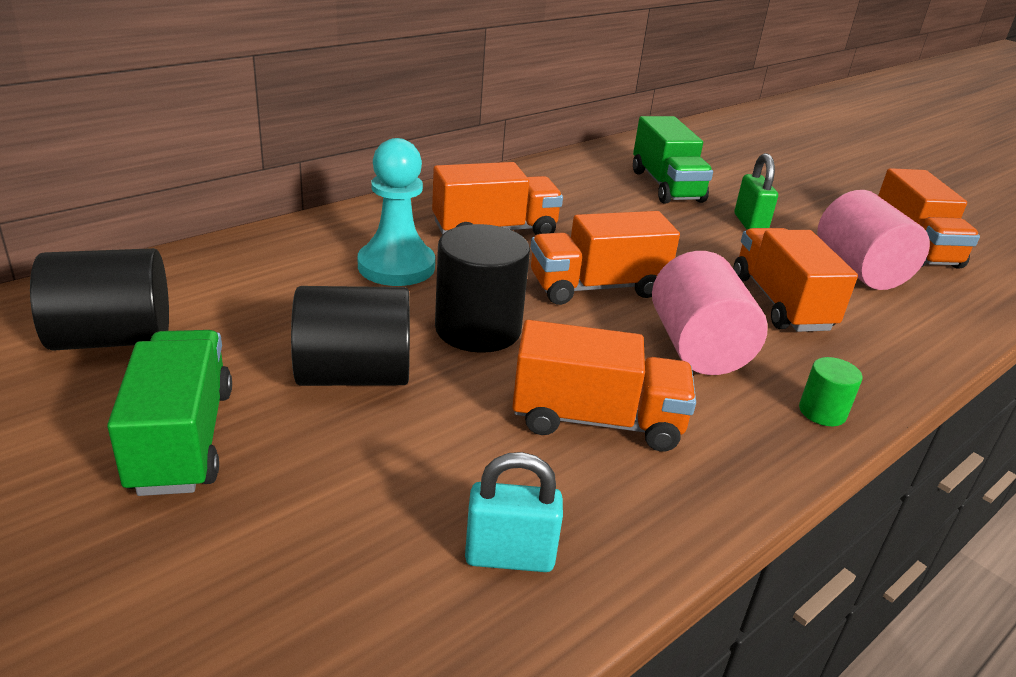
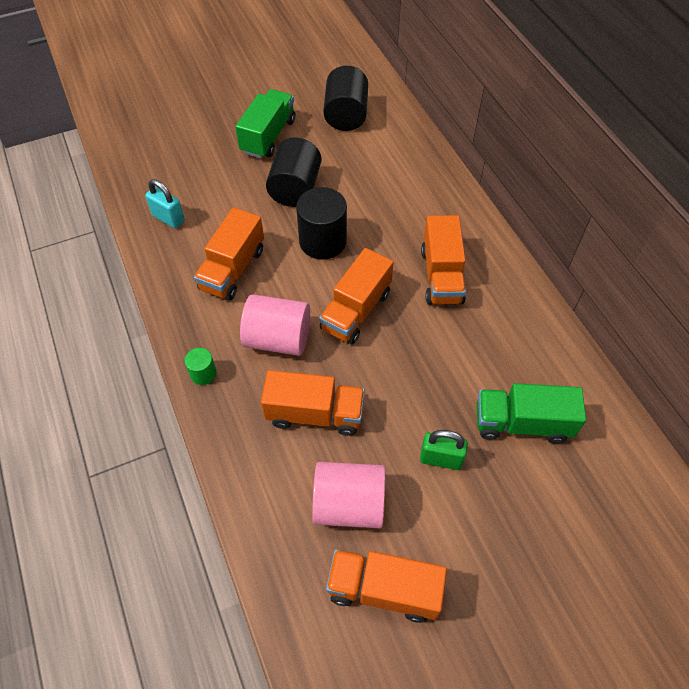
camera: 110 degrees right, 25 degrees up
green truck [107,330,232,496] -> green truck turned 75 degrees counterclockwise [235,89,295,158]
turquoise pawn [358,138,435,286] -> none
turquoise padlock [465,452,563,572] -> turquoise padlock turned 75 degrees counterclockwise [145,179,185,228]
orange truck [531,211,680,305] -> orange truck turned 150 degrees counterclockwise [319,248,394,344]

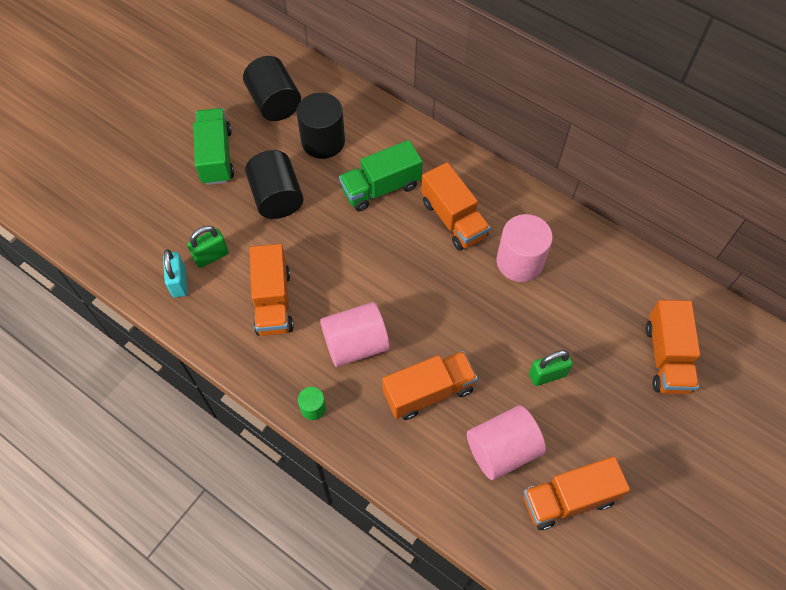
camera: 30 degrees left, 5 degrees up
turquoise padlock [145,179,185,228] -> turquoise padlock turned 75 degrees clockwise [163,249,188,298]
black cylinder [296,187,347,260] -> black cylinder moved to [296,93,345,159]
orange truck [319,248,394,344] -> orange truck moved to [646,300,700,394]
green truck [477,383,586,444] -> green truck moved to [339,140,423,211]
none -> green padlock [187,226,229,268]
none -> pink cylinder [497,214,553,282]

